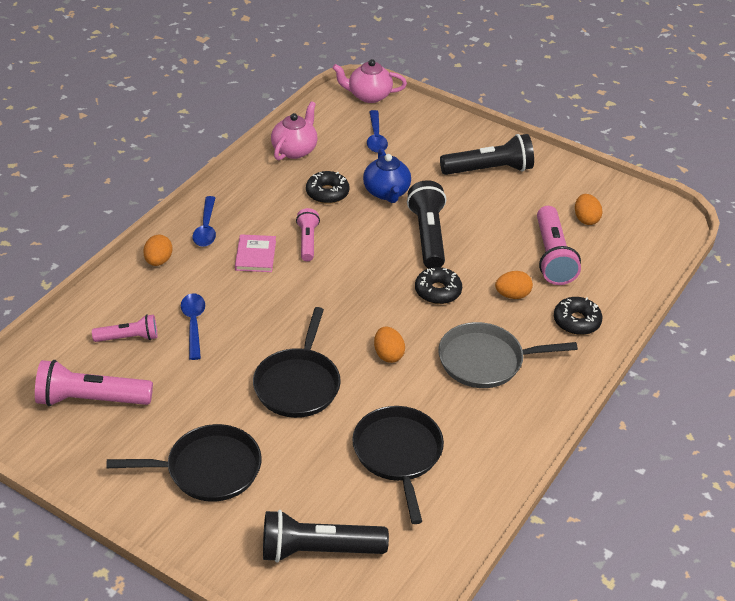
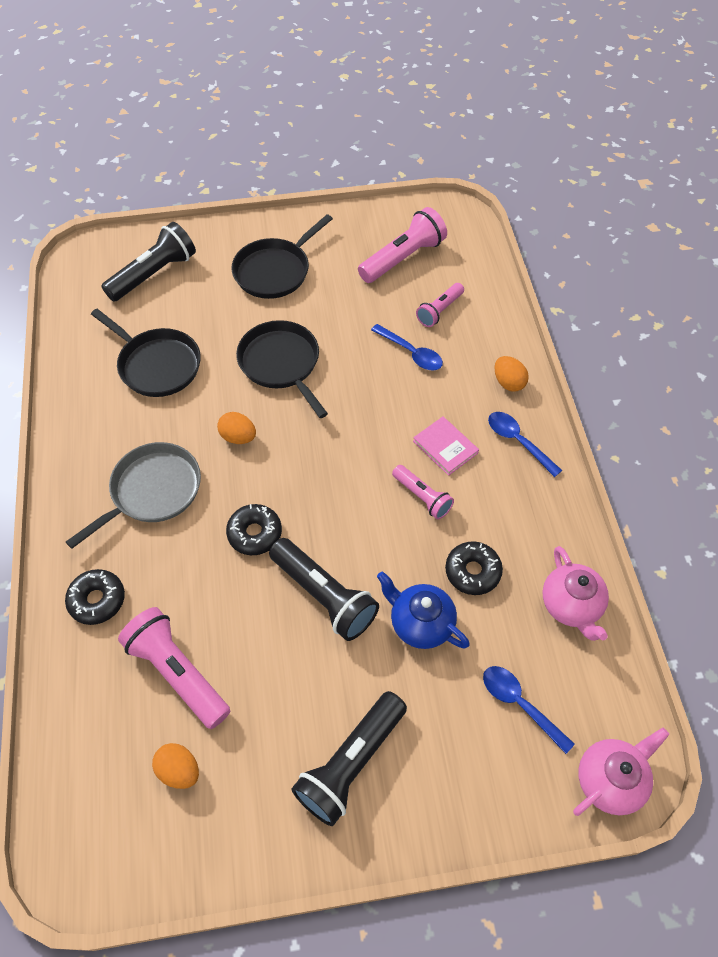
camera: 140 degrees right, 15 degrees up
orange egg [495,271,533,299] -> none

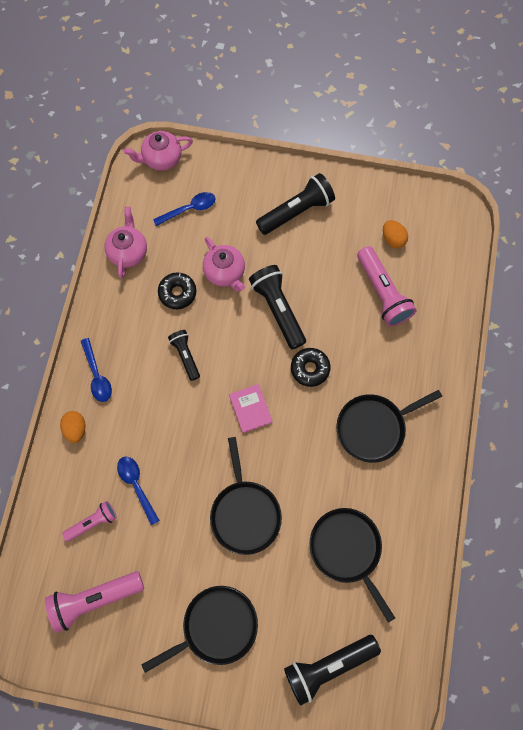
camera: 160 degrees left, 15 degrees up
black donut [65,569,125,625] -> none
grey pan [66,442,201,549] -> black pan [336,390,442,463]
orange egg [217,412,256,444] -> none
blue teapot [377,571,470,649] -> pink teapot [203,237,245,292]
pink flashlight [392,465,454,520] -> black flashlight [168,330,200,381]
pink book [413,417,479,476] -> pink book moved to [229,384,273,433]
blue spoon [483,666,575,754] -> blue spoon turned 90 degrees counterclockwise [153,192,215,226]

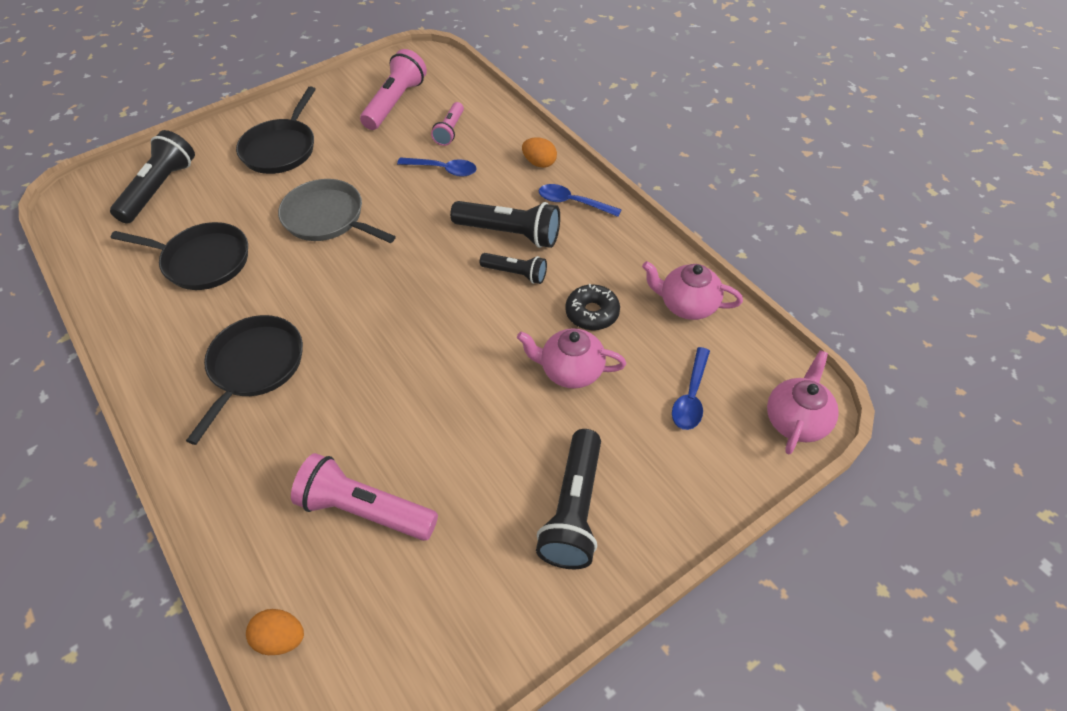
camera: 135 degrees right, 20 degrees down
pink teapot [104,206,147,278] -> pink teapot turned 150 degrees clockwise [642,261,743,320]
black pan [210,437,282,555] -> grey pan [278,179,396,243]
pink book [229,384,273,433] -> none
black flashlight [249,265,306,349] -> black flashlight moved to [450,201,560,248]
black donut [291,348,330,387] -> none
orange egg [383,220,408,248] -> orange egg moved to [246,609,304,655]

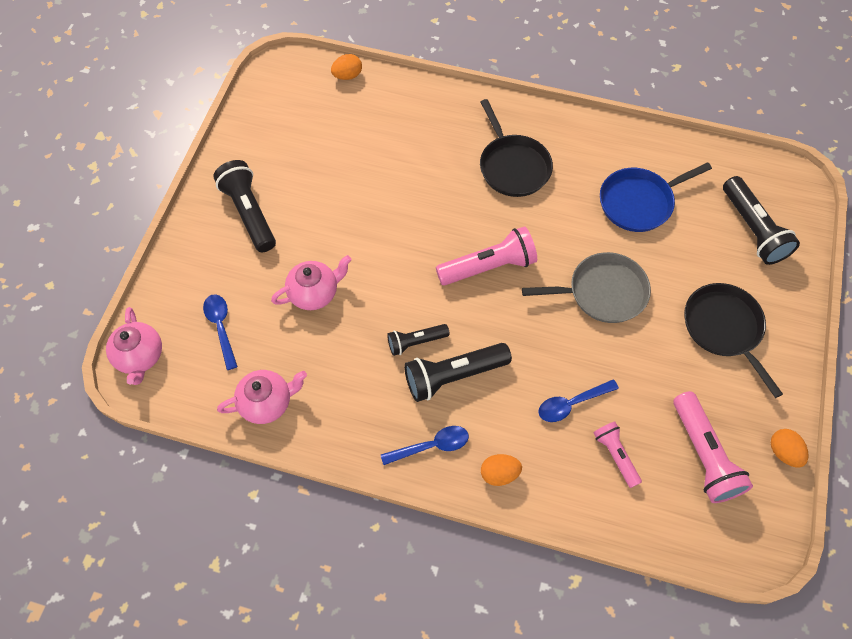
camera: 140 degrees right, 10 degrees up
black pan [111,222,248,290] -> blue pan [600,162,712,232]
pink flashlight [291,453,438,541] -> pink flashlight moved to [436,227,537,285]
black donut [565,284,620,330] -> none
none -> orange egg [771,429,809,467]

